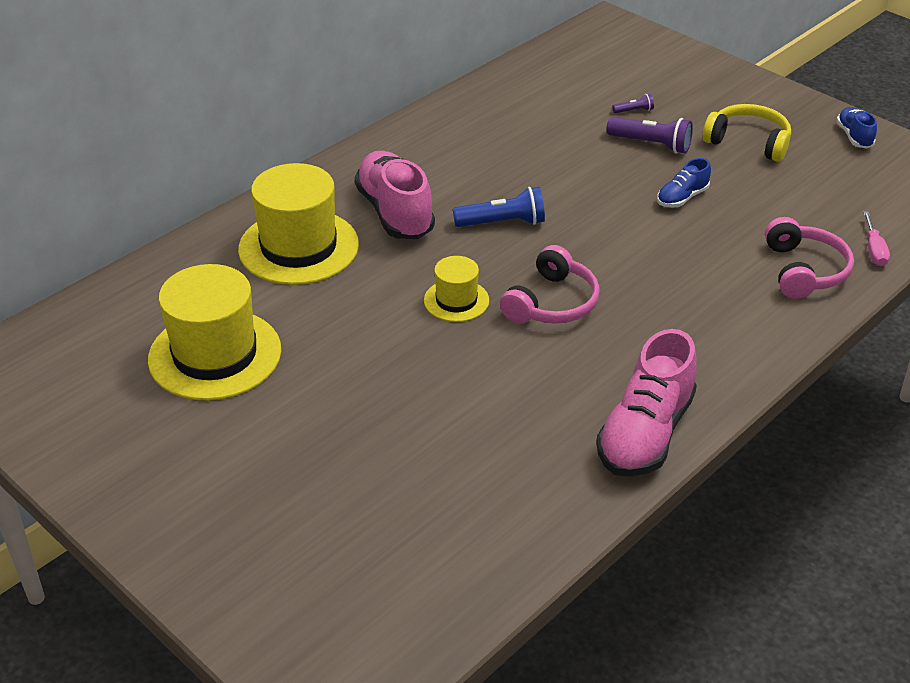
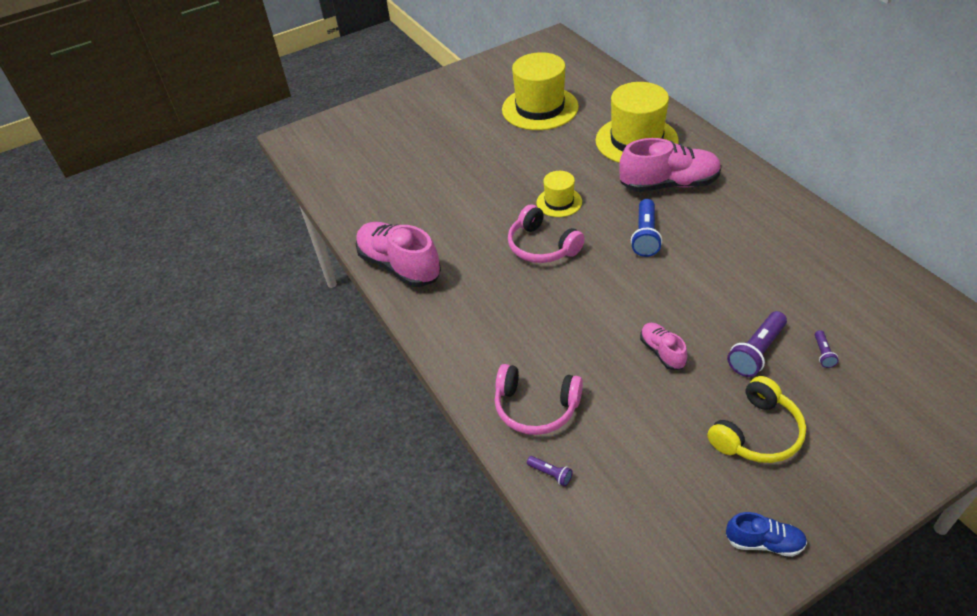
camera: 110 degrees right, 5 degrees up
blue shoe [657,158,711,208] -> pink shoe [640,323,687,370]
pink screwdriver [863,212,890,266] -> purple flashlight [527,456,573,486]

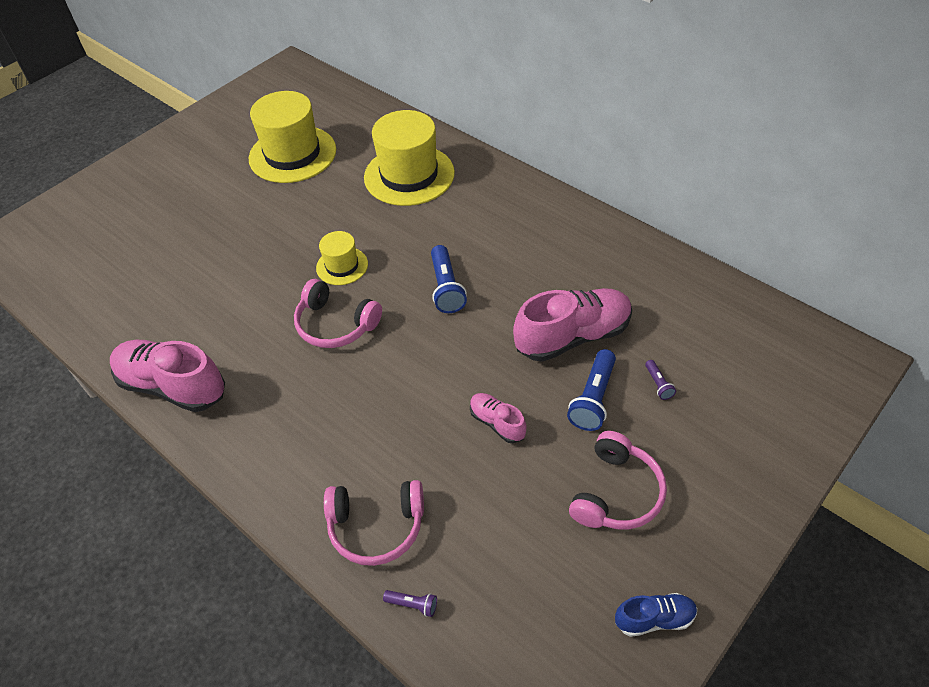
camera: 20 degrees left, 5 degrees up
pink shoe [619,138,722,192] -> pink shoe moved to [513,288,632,362]
yellow headphones [707,376,806,463] -> pink headphones [569,431,667,530]
purple flashlight [727,311,787,377] -> blue flashlight [567,349,616,431]

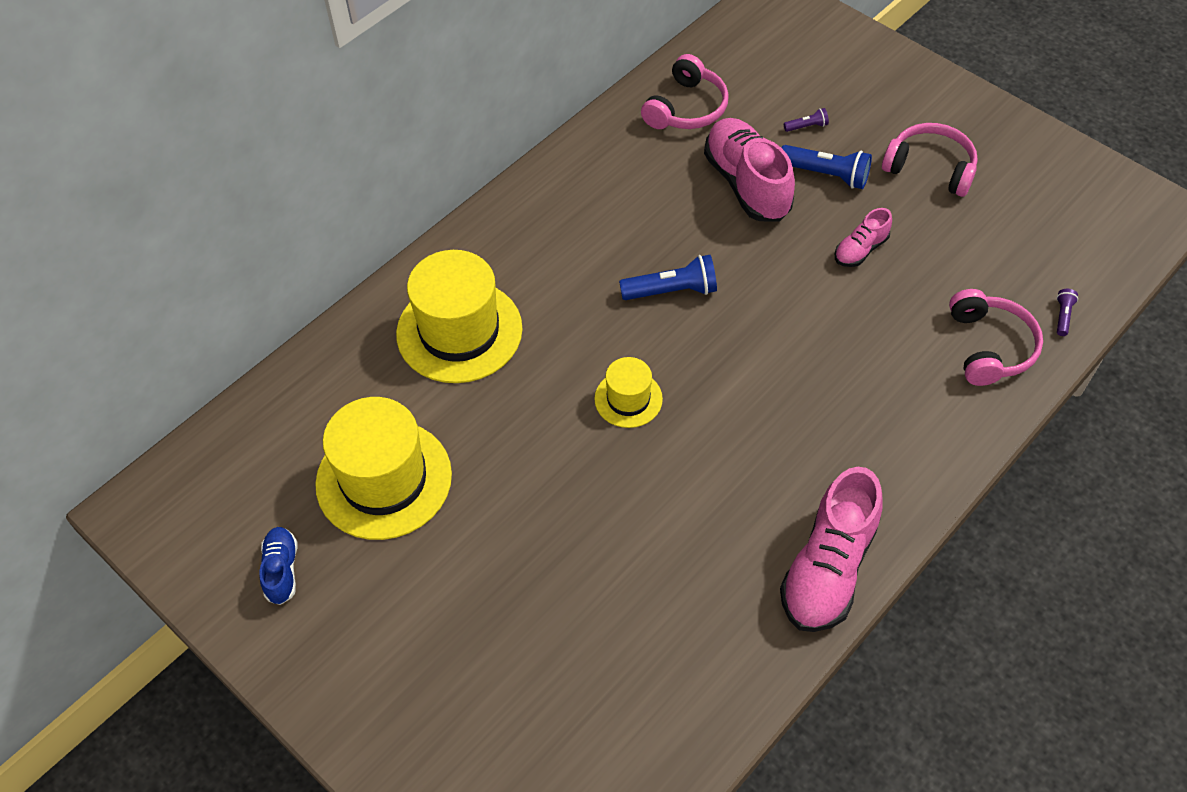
camera: 90 degrees left, 5 degrees up
pink headphones [294,279,382,348] -> pink headphones moved to [641,54,729,129]
blue shoe [615,593,697,637] -> blue shoe moved to [259,527,297,605]

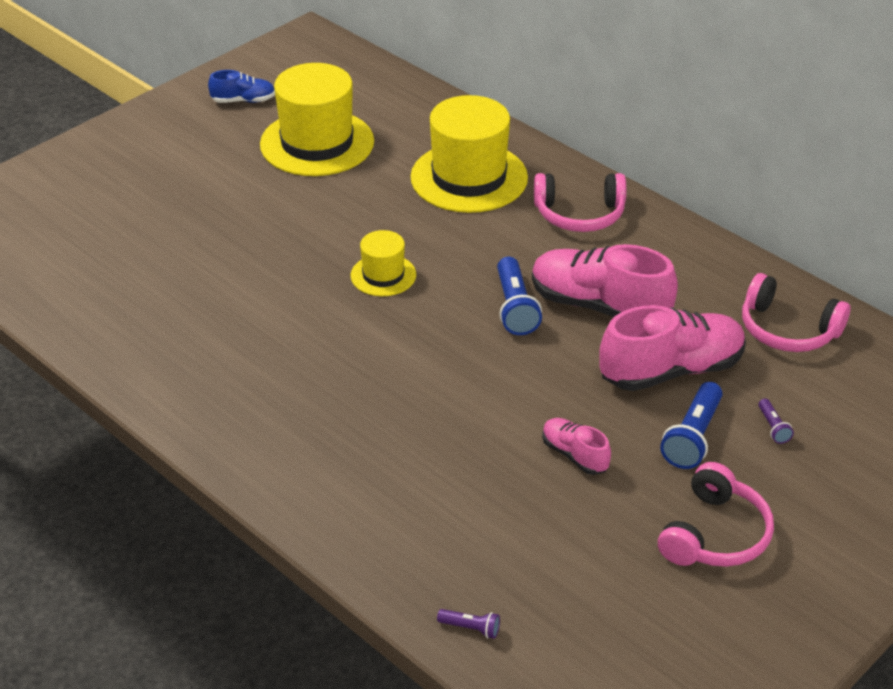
camera: 90 degrees right, 15 degrees down
pink shoe [780,467,883,632] -> pink shoe moved to [532,244,678,317]
pink headphones [949,289,1043,386] -> pink headphones moved to [534,173,626,232]

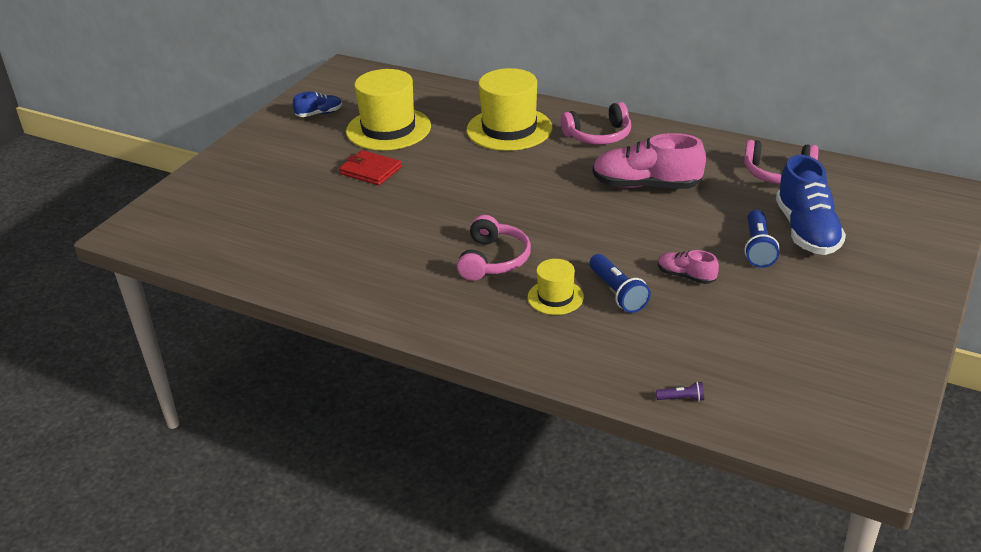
camera: 15 degrees left, 5 degrees down
yellow hat [351,230,416,296] -> yellow hat moved to [528,259,584,315]
blue flashlight [497,257,542,335] -> blue flashlight moved to [590,254,651,313]
pink shoe [599,305,746,391] -> none
pink headphones [658,462,774,567] -> pink headphones moved to [457,215,531,281]
purple flashlight [758,399,794,444] -> blue shoe [776,155,846,255]
none -> red wallet [339,150,402,185]

